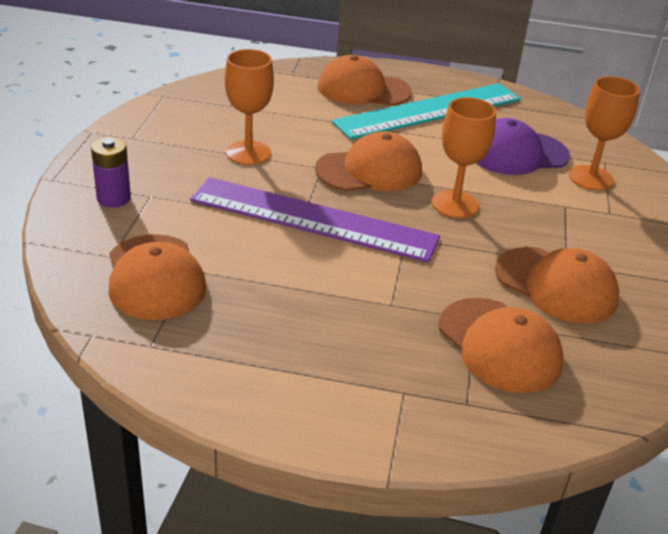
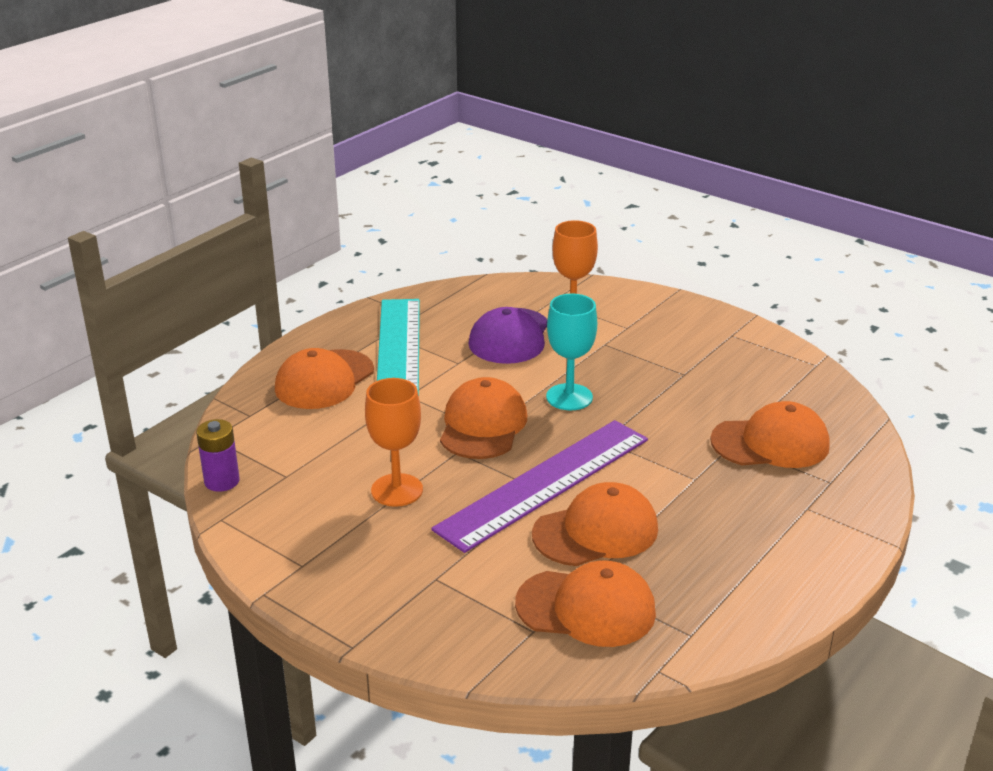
camera: 60 degrees left, 5 degrees down
purple battery [91,137,131,208] -> purple battery moved to [196,419,240,492]
orange goblet [432,97,496,218] -> turquoise goblet [546,294,597,410]
orange cap [495,247,619,324] -> orange cap moved to [532,482,658,566]

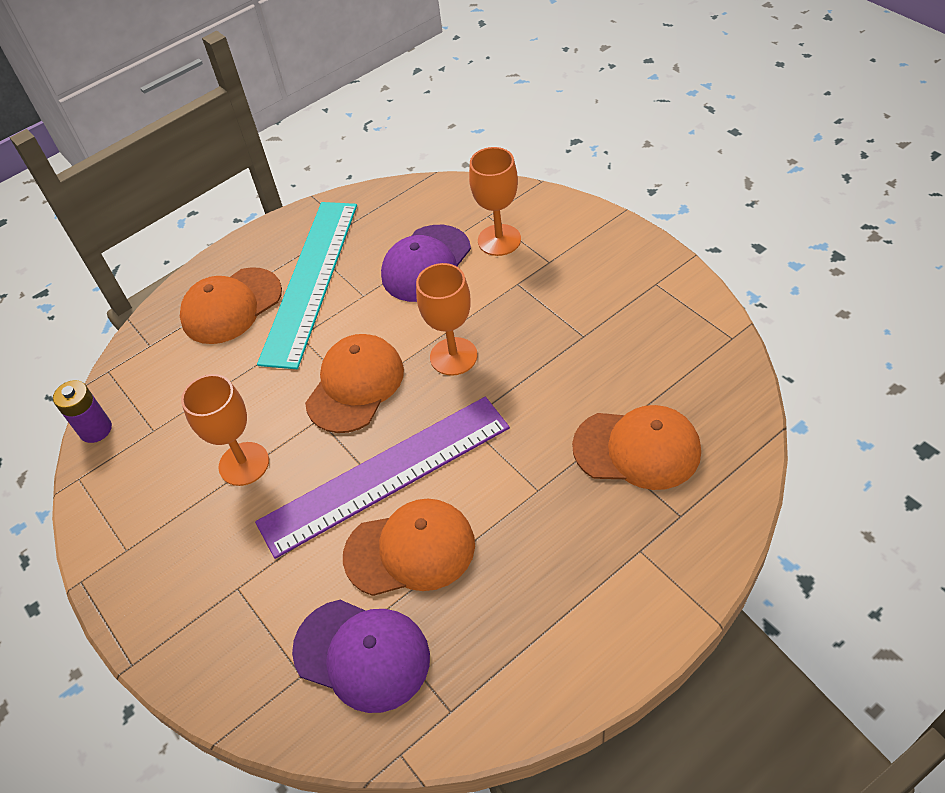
camera: 20 degrees right, 20 degrees up
orange cap [515,560,656,647] -> purple cap [292,600,430,713]
turquoise goblet [546,294,597,410] -> orange goblet [416,263,478,376]

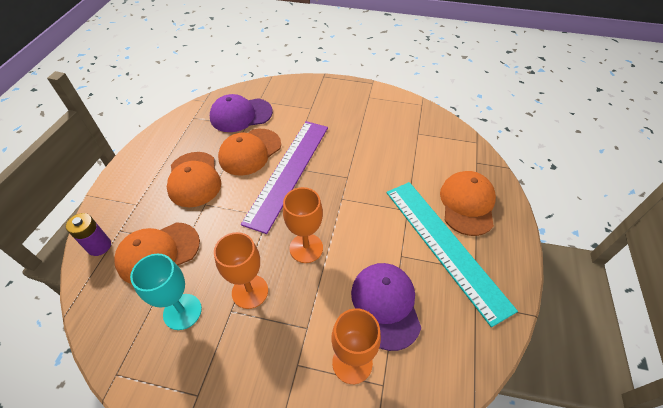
camera: 135 degrees right, 0 degrees up
purple battery [53,380,112,443] -> purple battery moved to [66,213,111,256]
orange goblet [181,374,269,486] -> orange goblet moved to [214,232,268,309]
orange cap [305,334,404,433] -> orange cap moved to [167,152,221,207]
none -> turquoise goblet [130,254,202,330]

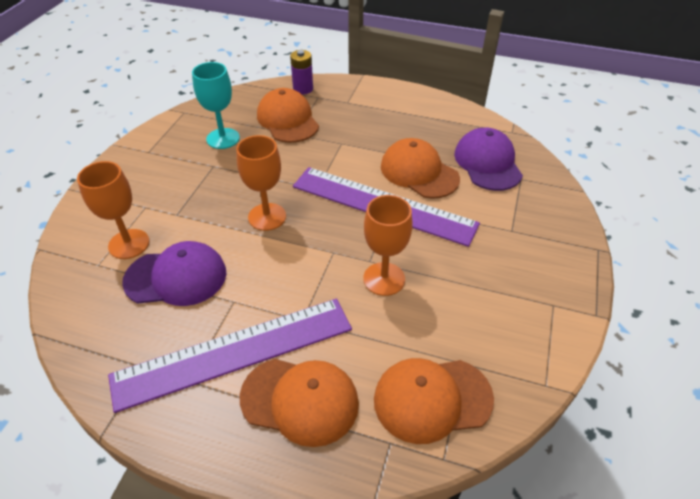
camera: 95 degrees right, 5 degrees down
orange cap [167,152,221,207] -> orange cap moved to [374,358,494,444]
orange goblet [214,232,268,309] -> orange goblet moved to [363,195,413,296]
turquoise ruler [387,182,518,327] -> purple ruler [108,299,352,413]

